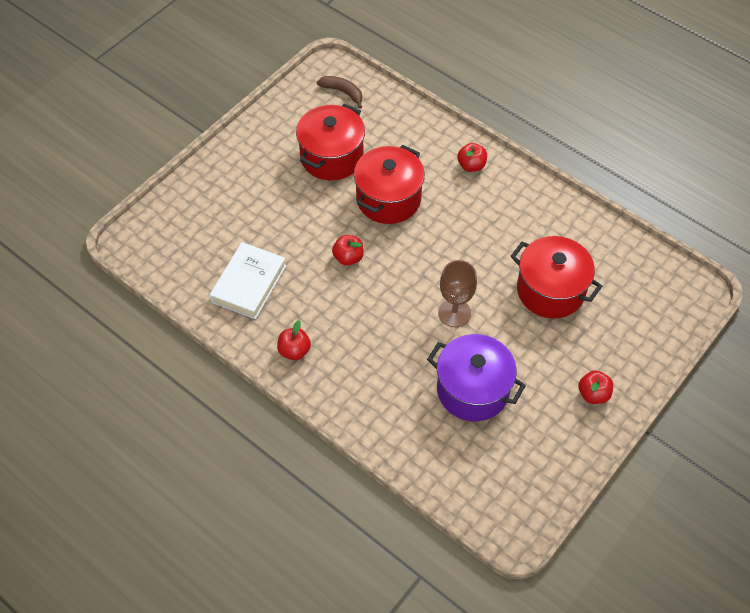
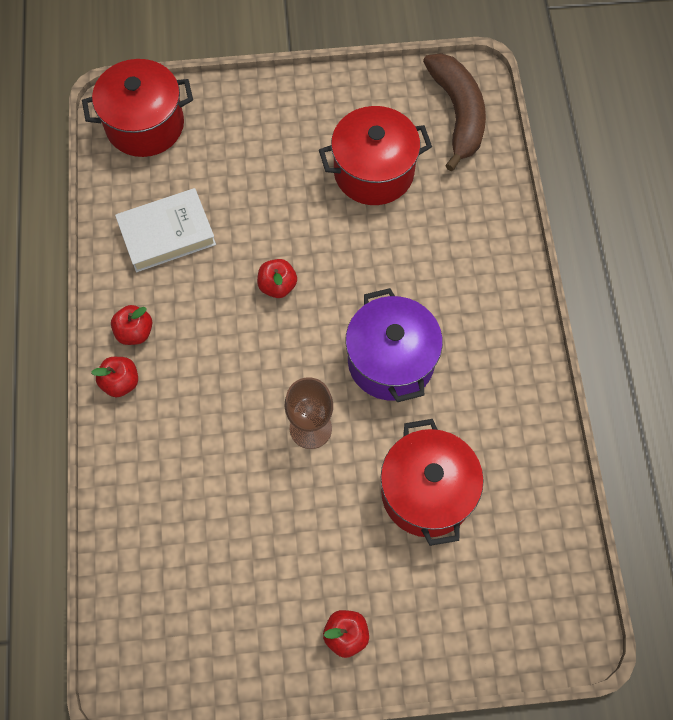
camera: 45 degrees right, 10 degrees up
brown banana [317,76,362,109] -> brown banana [423,53,486,171], size x1.85
red pot [354,145,425,224] -> red pot moved to [82,59,193,157]
purple pot [427,334,526,421] -> purple pot moved to [345,288,443,402]
red apple [457,143,487,172] -> red apple moved to [91,357,138,397]

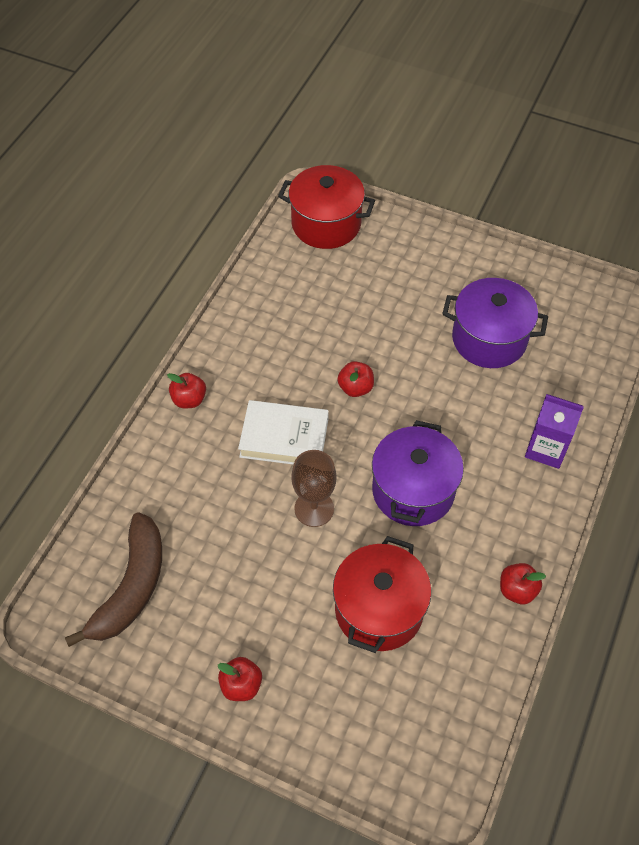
camera: 30 degrees right, 10 degrees down
red apple [111,305,152,345] -> red apple moved to [500,563,546,604]
white book [115,188,216,272] -> white book moved to [238,400,329,465]
red pot [319,106,432,205] -> purple pot [442,278,548,368]
brown banana [423,53,486,171] -> brown banana moved to [65,512,162,647]
none -> purple carton [525,394,584,469]

